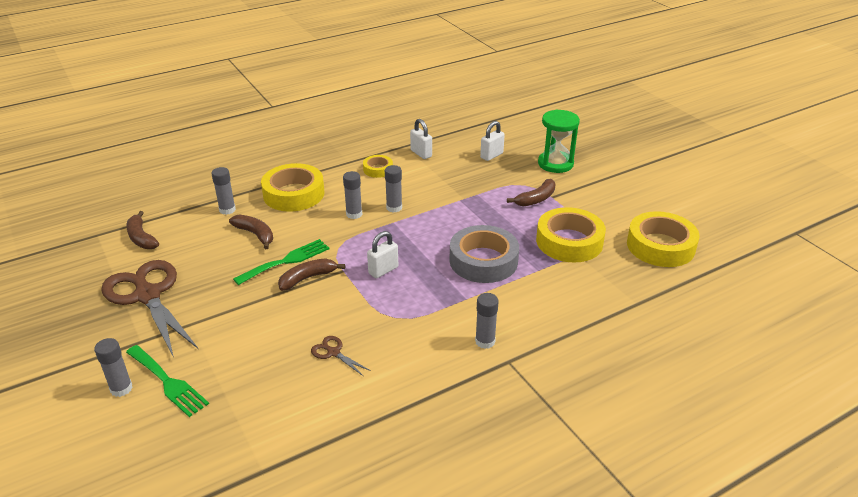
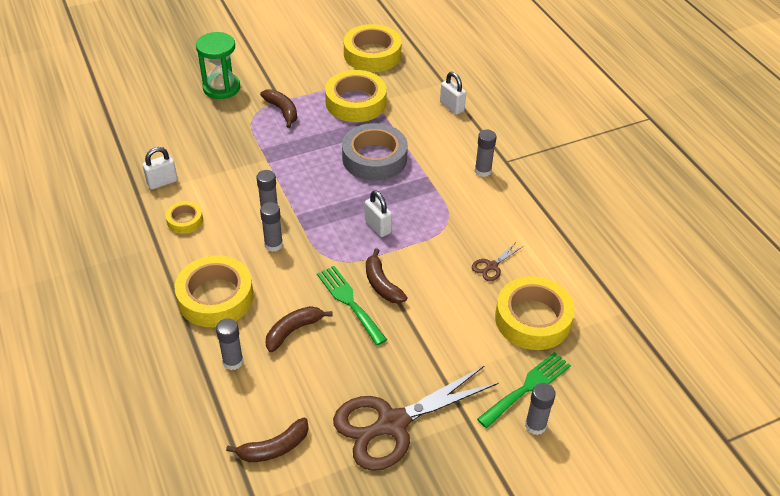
camera: 85 degrees left, 10 degrees up
white padlock [480,121,505,161] -> white padlock moved to [440,72,466,115]
none -> yellow tape [495,276,575,350]

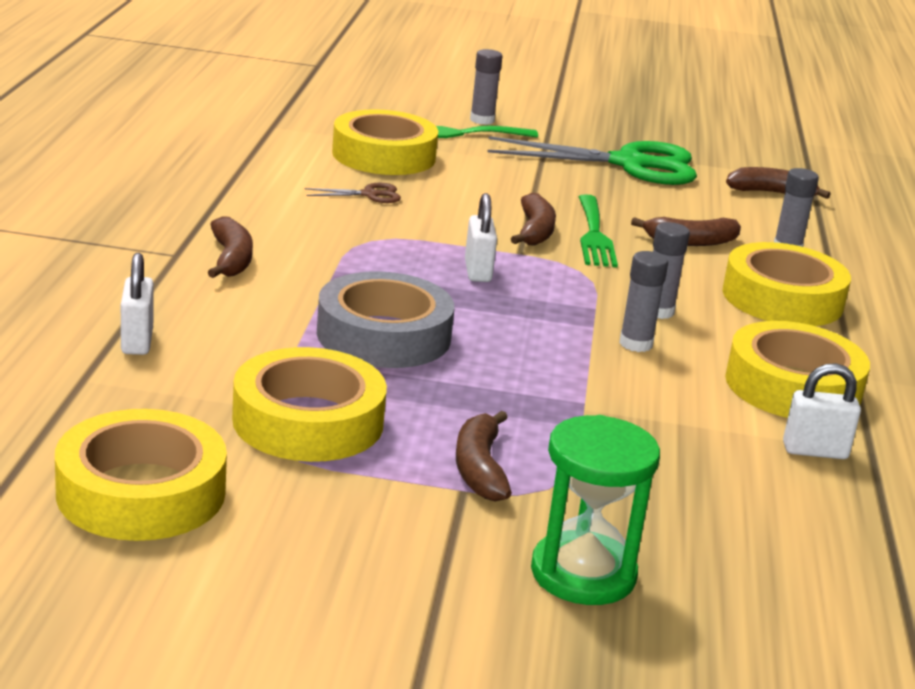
camera: 150 degrees left, 20 degrees down
yellow tape [166,201,203,234] -> yellow tape [725,321,870,418], size x1.96
brown scissors [333,365,499,471] -> green scissors [487,136,697,185]
grey glue stick [475,130,497,177] -> brown banana [208,216,253,278]

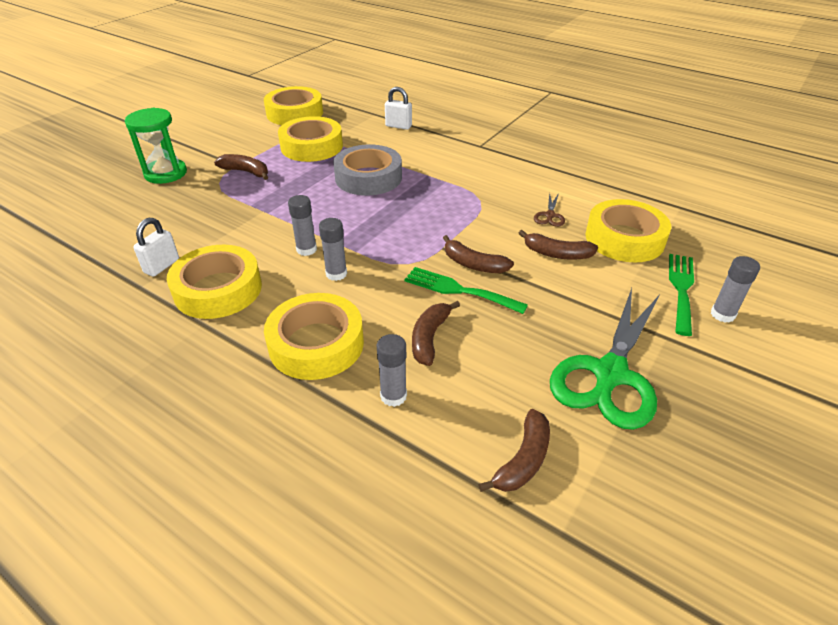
camera: 120 degrees right, 15 degrees up
brown banana [208,216,253,278] -> brown banana moved to [519,230,598,260]
white padlock [465,193,497,282] -> none

